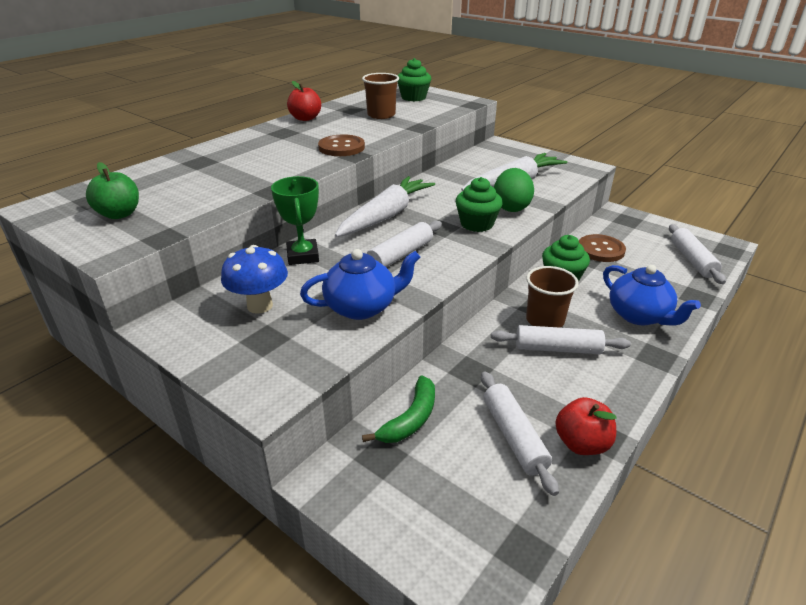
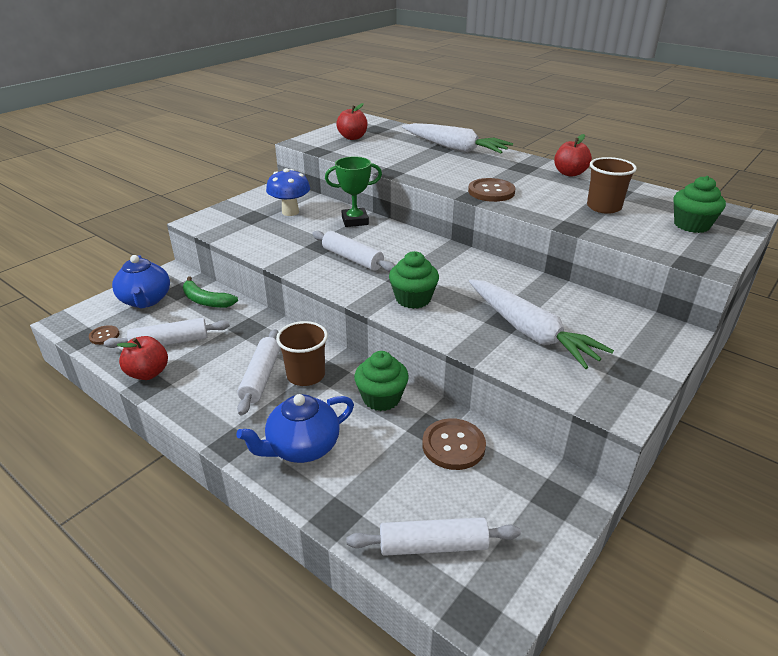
camera: 90 degrees right, 0 degrees up
green apple [86,162,139,219] -> red apple [336,103,367,140]
blue teapot [300,249,420,320] -> blue teapot moved to [112,255,170,308]
white carrot [335,176,435,237] -> white carrot moved to [402,123,513,153]
green egg [494,168,534,212] -> none
none -> brown button [89,325,119,345]

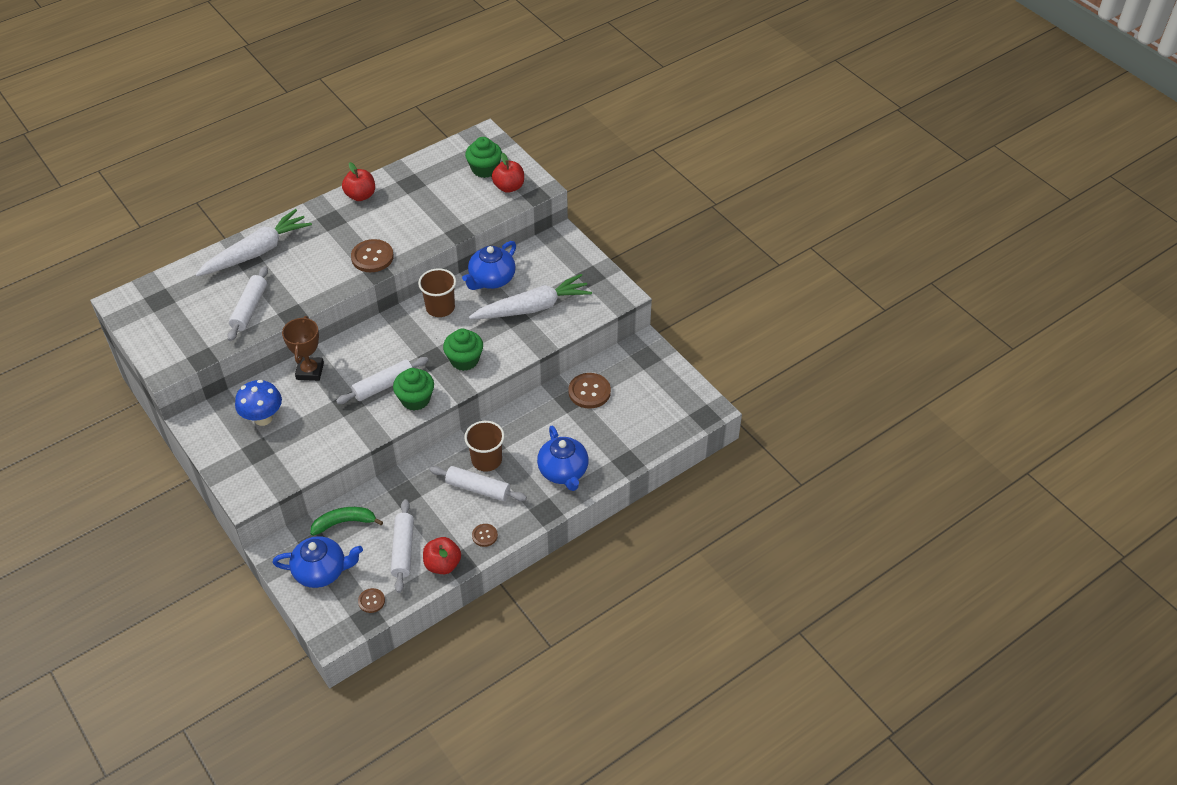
camera: 75 degrees left, 15 degrees up
green banana [183,276,238,308] -> green banana turned 150 degrees counterclockwise [310,507,383,536]
green trophy [325,156,382,227] -> brown trophy [282,316,324,381]
red apple [336,103,367,140] -> red apple moved to [492,153,524,193]
white rolling pin [346,517,521,556] -> white rolling pin moved to [227,266,268,341]
green cupcake [354,351,409,411] -> green cupcake moved to [393,368,434,410]
brown cup [587,157,637,214] -> brown cup moved to [418,268,456,317]
none -> blue teapot [462,241,516,290]
none -> brown button [472,524,498,547]

